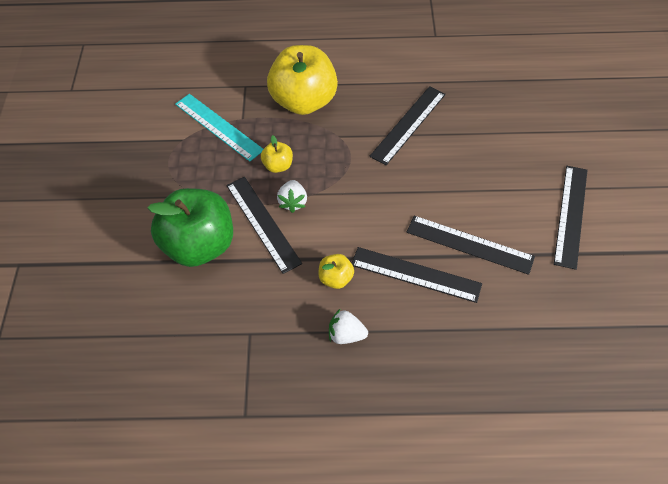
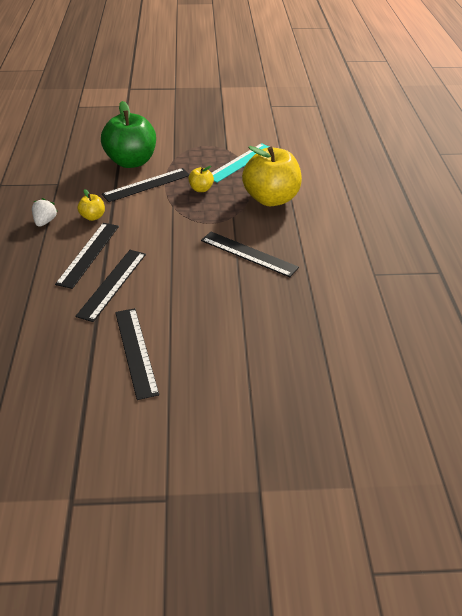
camera: 85 degrees right, 15 degrees down
white strawberry [277,180,307,213] -> none
black ruler [554,166,587,270] -> black ruler turned 60 degrees clockwise [115,308,159,400]

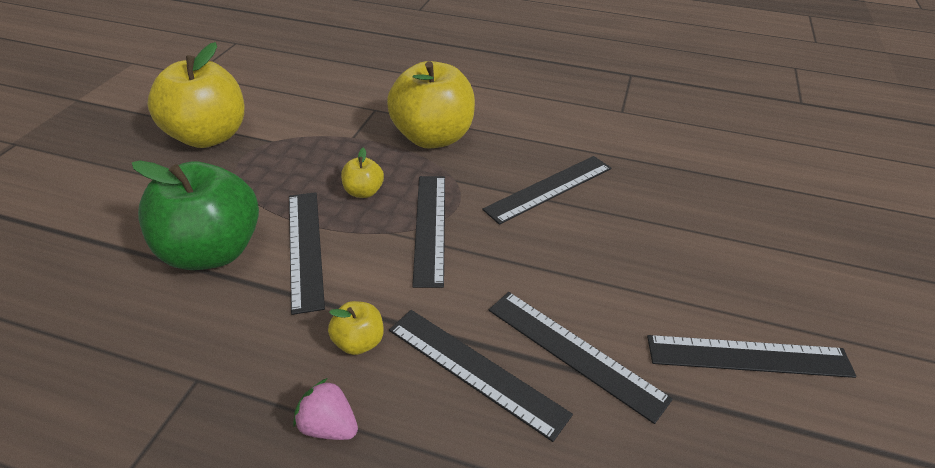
camera: 70 degrees left, 0 degrees up
white strawberry [32,198,58,227] -> pink strawberry [294,378,358,440]
turquoise ruler [212,143,269,182] -> none
none -> yellow apple [147,42,244,148]
none -> black ruler [412,176,445,288]

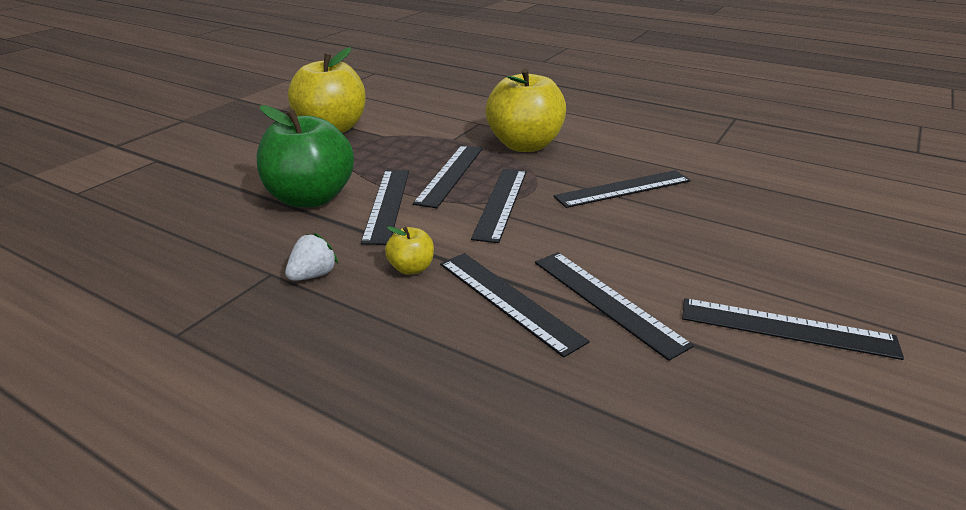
camera: 15 degrees right, 10 degrees down
pink strawberry [294,378,358,440] -> none
yellow apple [341,148,384,198] -> black ruler [413,145,483,208]
none -> white strawberry [285,233,338,281]

